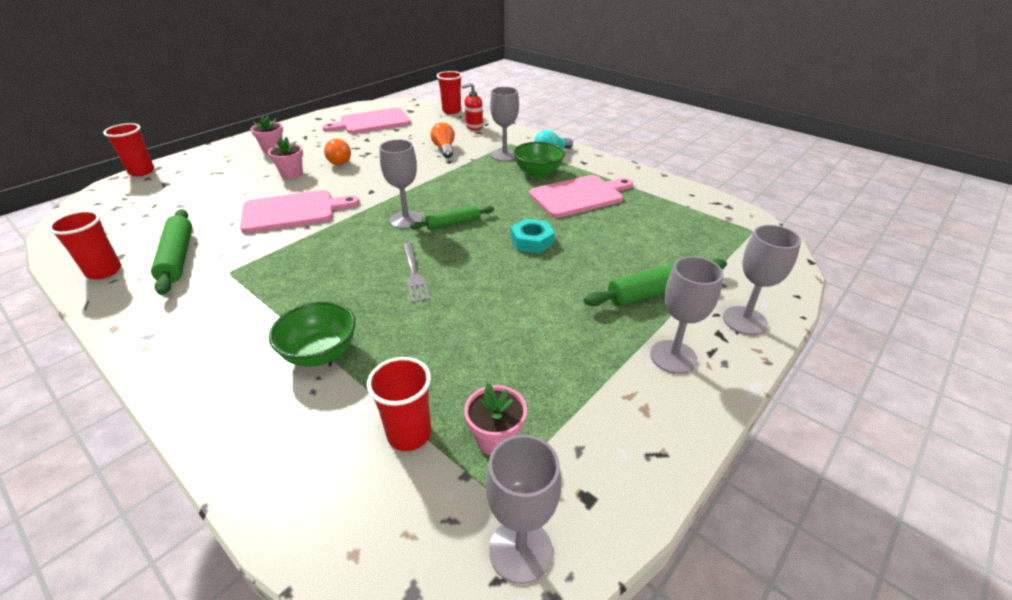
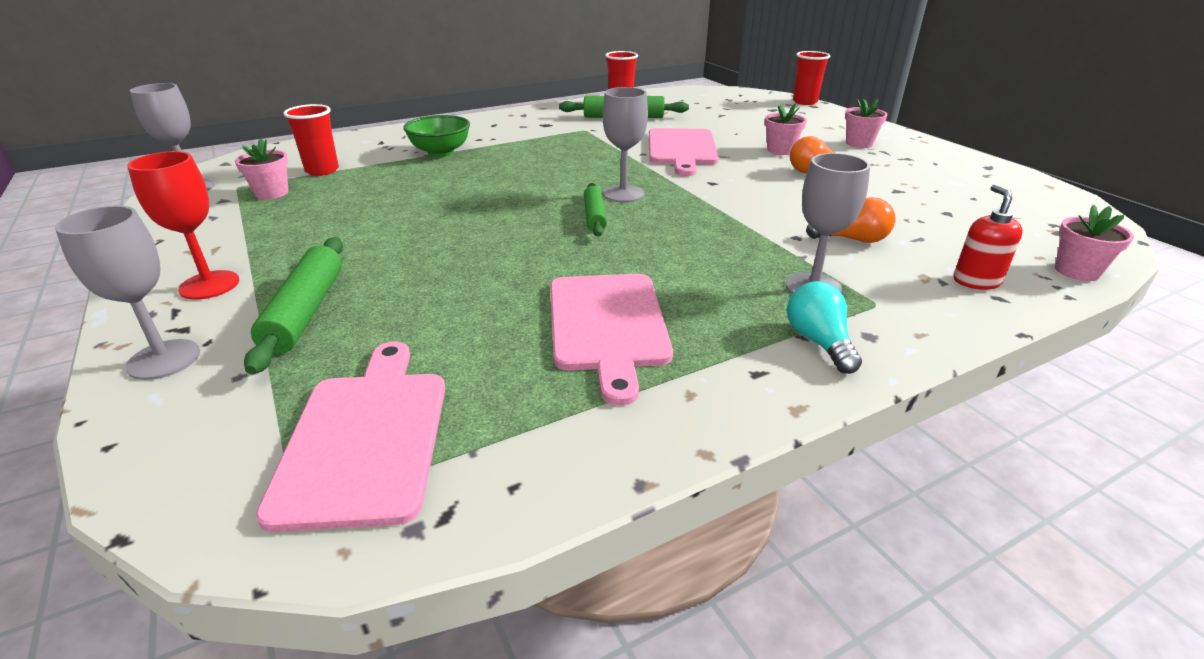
camera: 110 degrees right, 5 degrees down
pink cutting board [322,108,411,134] -> pink cutting board moved to [256,341,445,532]
grey fork [403,243,430,303] -> none
red cup [437,71,462,114] -> pink flower pot [1055,205,1134,281]
turquoise nut [511,219,555,253] -> none
green bowl [513,142,565,178] -> none
grey goblet [650,256,724,374] -> red goblet [127,151,239,300]

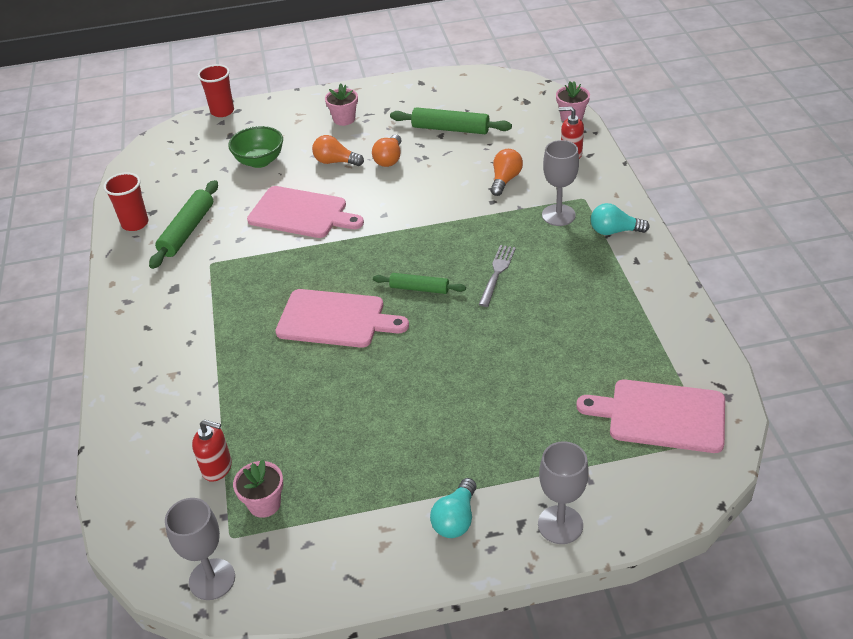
camera: 70 degrees left, 10 degrees up
red goblet [127,151,239,300] -> turquoise light bulb [430,478,476,538]
green rolling pin [244,237,343,375] -> green rolling pin moved to [390,107,512,134]
red cup [283,104,339,176] -> red soap dispenser [192,420,232,482]
green bowl [403,115,470,157] -> green bowl moved to [228,126,283,168]
pink cutting board [550,274,673,406] -> pink cutting board moved to [275,289,409,348]
grey goblet [603,87,648,202] -> none
pink flower pot [764,103,807,155] -> orange light bulb [312,135,364,166]
none -> grey fork [478,245,516,307]

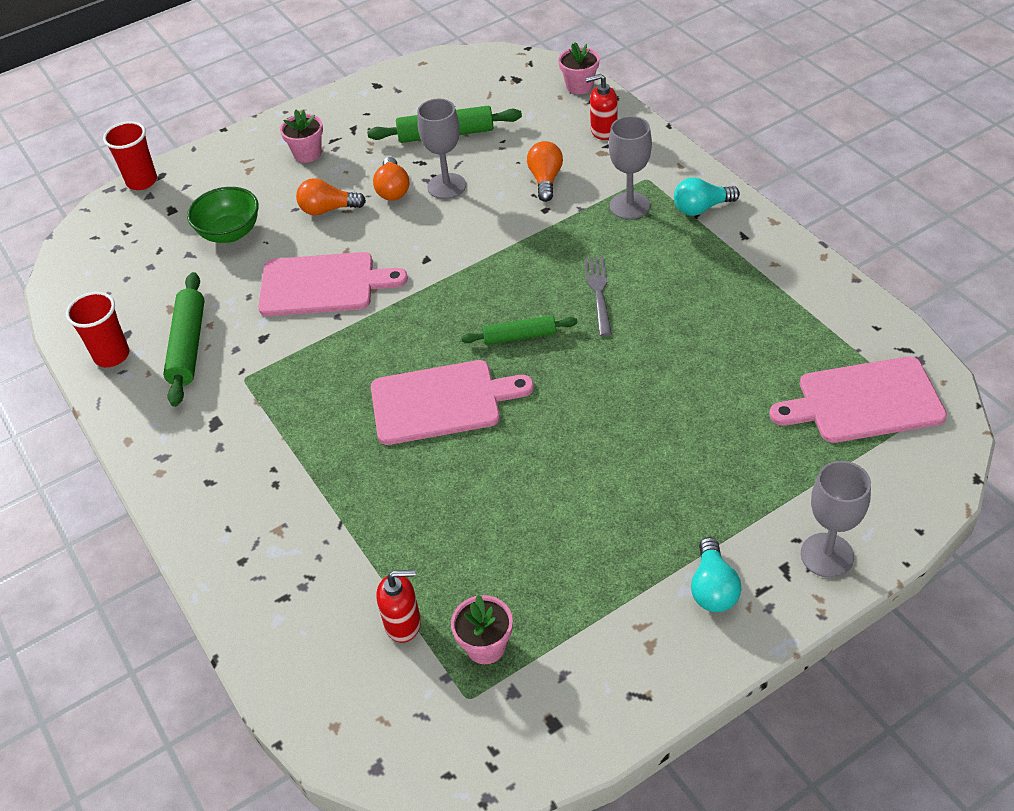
camera: 20 degrees left, 5 degrees up
grey goblet [165,498,235,600] -> grey goblet moved to [417,98,466,199]

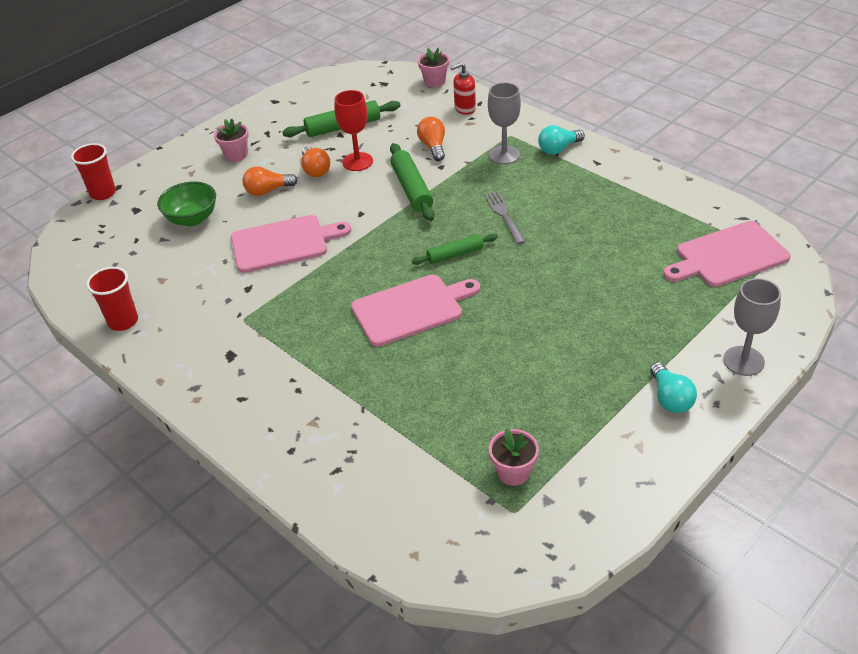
camera: 15 degrees left, 5 degrees down
green rolling pin [163,272,205,407] -> green rolling pin moved to [390,143,435,221]
red soap dispenser [376,570,421,643] -> none
grey goblet [417,98,466,199] -> red goblet [334,90,373,171]

